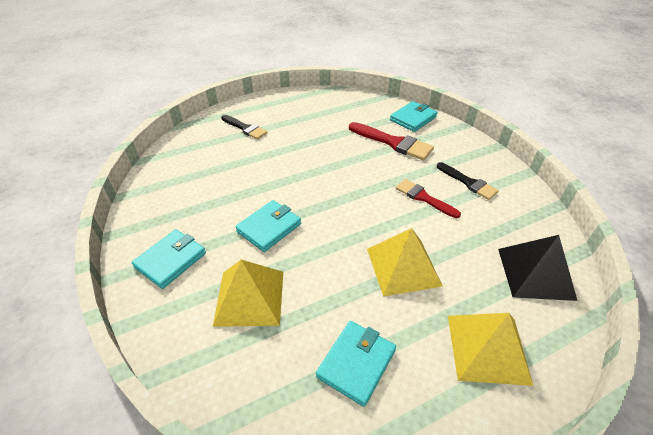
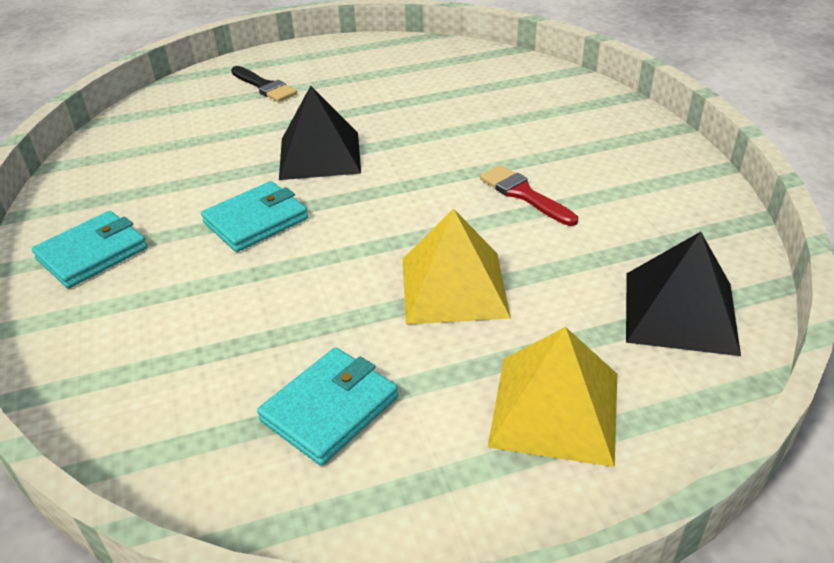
camera: 10 degrees right, 5 degrees down
yellow pyramid [213,260,283,327] -> none
red brush [349,122,434,160] -> none
turquoise wallet [390,101,438,132] -> none
black brush [437,162,499,200] -> none
none -> black pyramid [279,86,361,180]

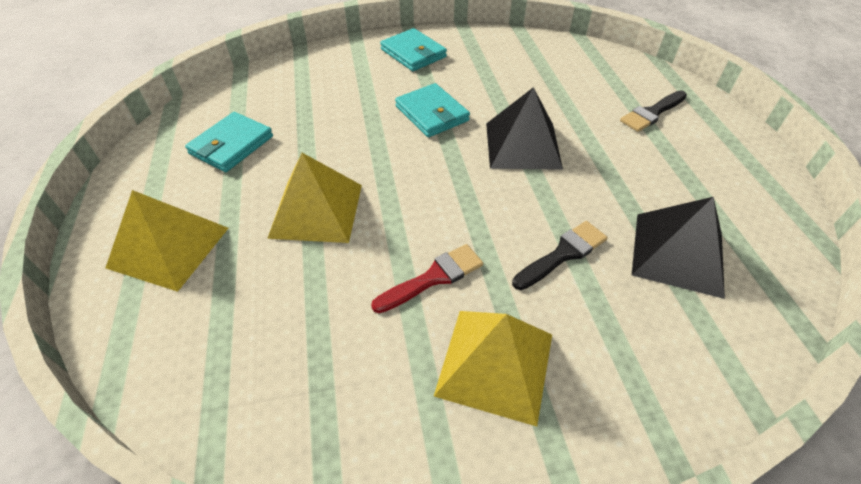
camera: 95 degrees right, 10 degrees up
turquoise wallet [257,347,398,466] -> turquoise wallet turned 75 degrees clockwise [185,112,273,172]
black pyramid [626,232,741,356] -> black pyramid moved to [632,197,725,299]
none -> yellow pyramid [434,311,552,426]
none -> black brush [512,221,607,290]

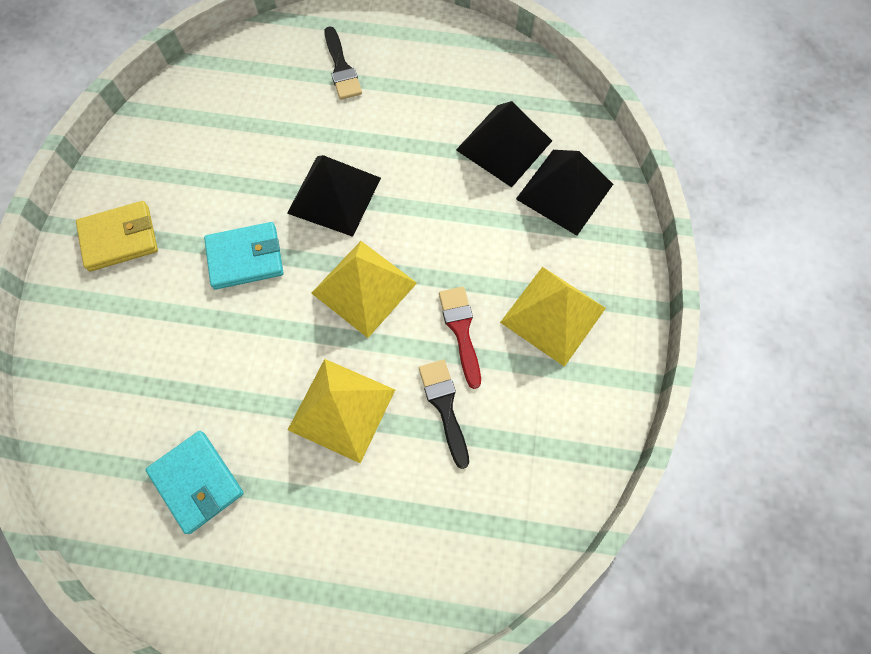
camera: 70 degrees left, 20 degrees up
yellow pyramid [105,190,228,292] -> yellow pyramid moved to [311,241,417,338]
turquoise wallet [380,28,447,71] -> yellow wallet [76,201,158,271]
black brush [512,221,607,290] -> black brush moved to [419,359,469,469]
none -> black pyramid [516,150,613,236]

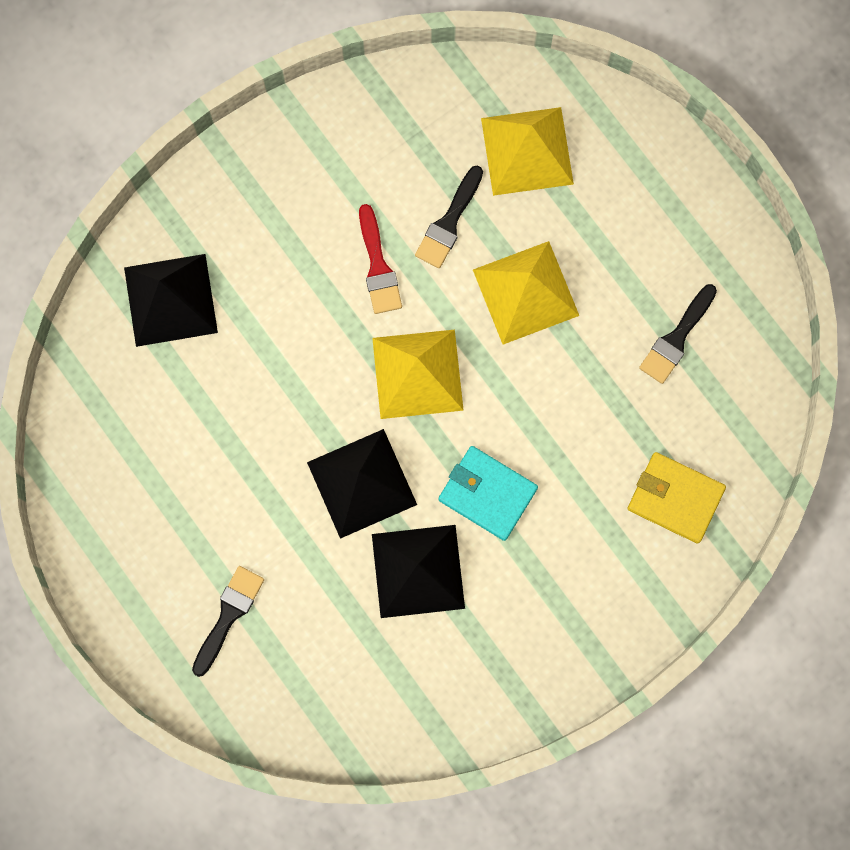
camera: 135 degrees left, 10 degrees up
yellow wallet [76,201,158,271] -> yellow wallet moved to [628,452,726,544]
turquoise wallet [145,431,244,534] -> black brush [639,284,717,384]
red brush [439,287,481,389] -> red brush turned 45 degrees counterclockwise [359,204,402,314]
black pyramid [456,101,552,188] -> black pyramid moved to [372,525,465,618]
yellow pyramid [500,267,606,367] -> yellow pyramid moved to [481,107,574,196]

